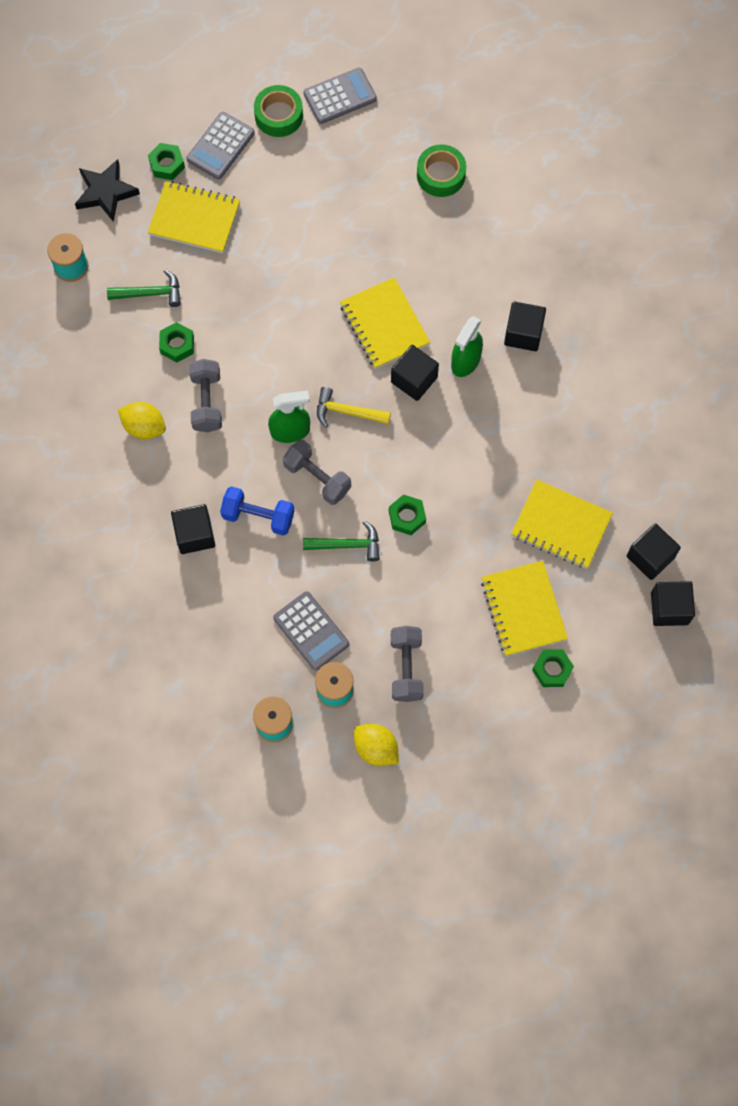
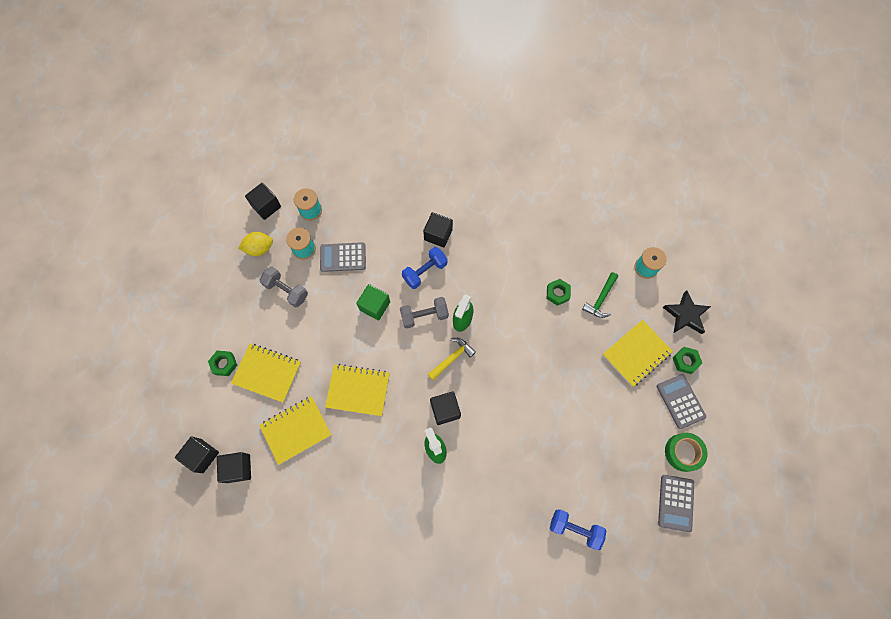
camera: 125 degrees right, 0 degrees up
yellow lemon [118,402,166,440] -> none
grey dumbbell [189,359,222,432] -> none
green hammer [303,521,380,561] -> green cube [356,284,390,321]
yellow notebook [340,277,430,369] -> yellow notebook moved to [325,364,390,416]
green nut [389,494,426,535] -> none
green tape [417,144,466,197] -> blue dumbbell [550,509,606,551]
black cube [504,301,546,351] -> black cube moved to [245,183,281,220]

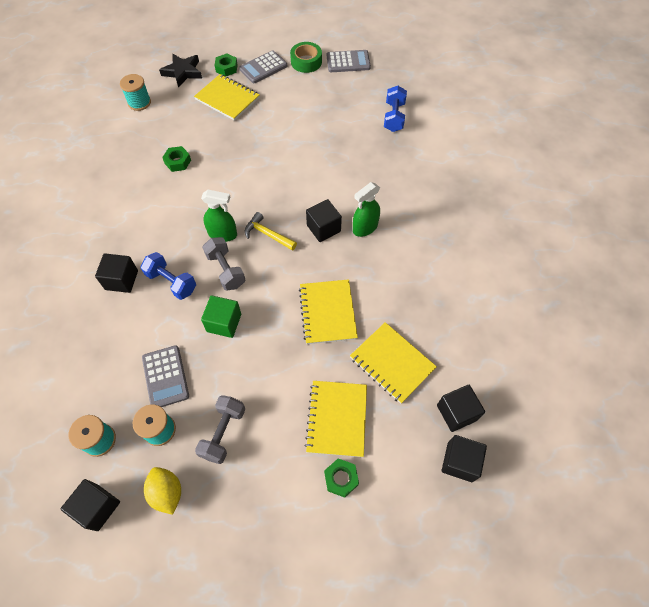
camera: 105 degrees left, 10 degrees down
green hammer [582,272,618,318] -> none

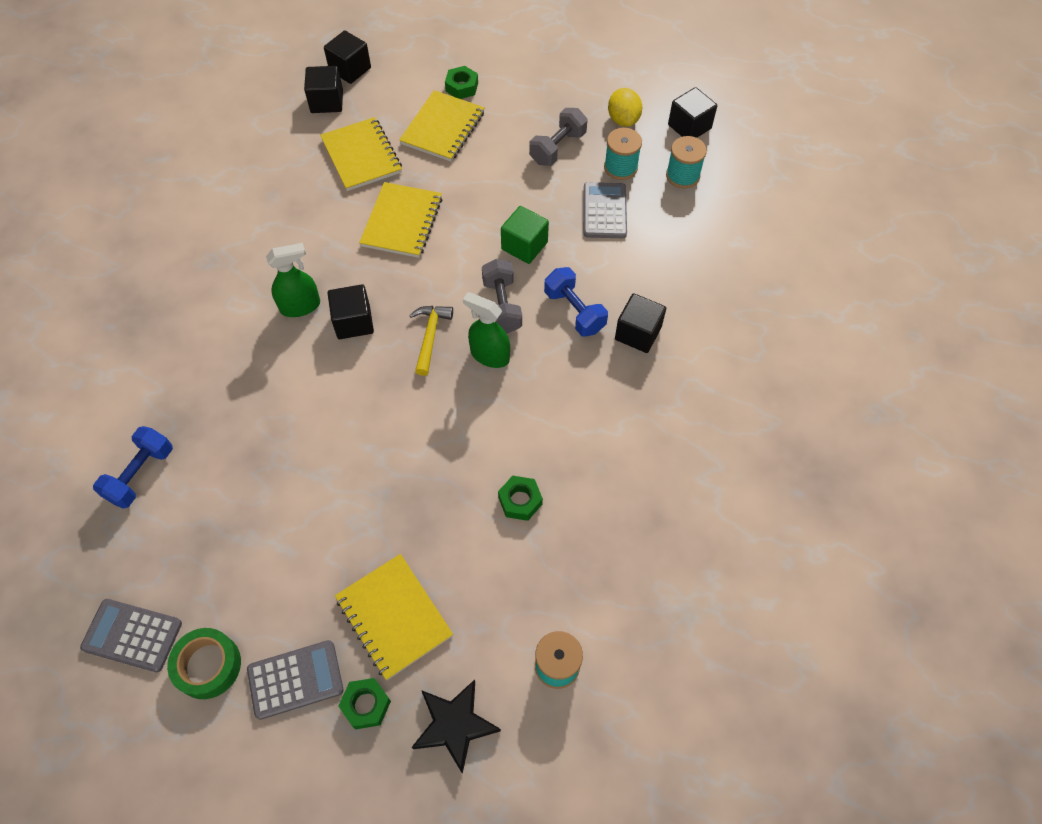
camera: 160 degrees left, 0 degrees up
yellow hammer [245,212,297,251] -> yellow hammer turned 135 degrees counterclockwise [409,306,453,376]

